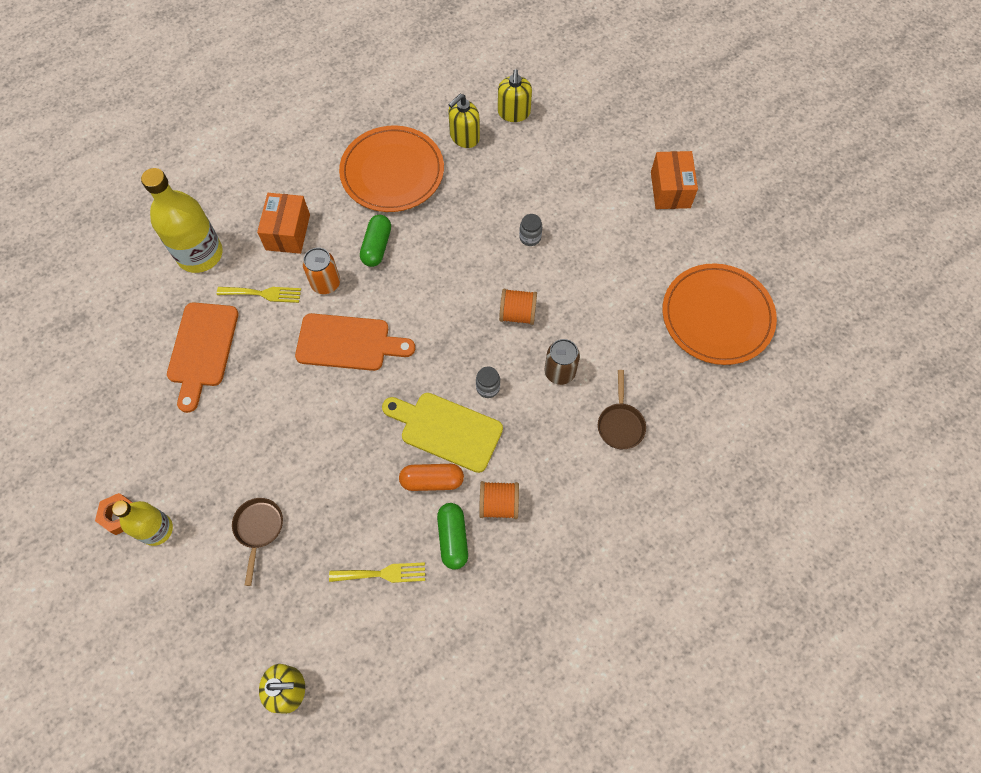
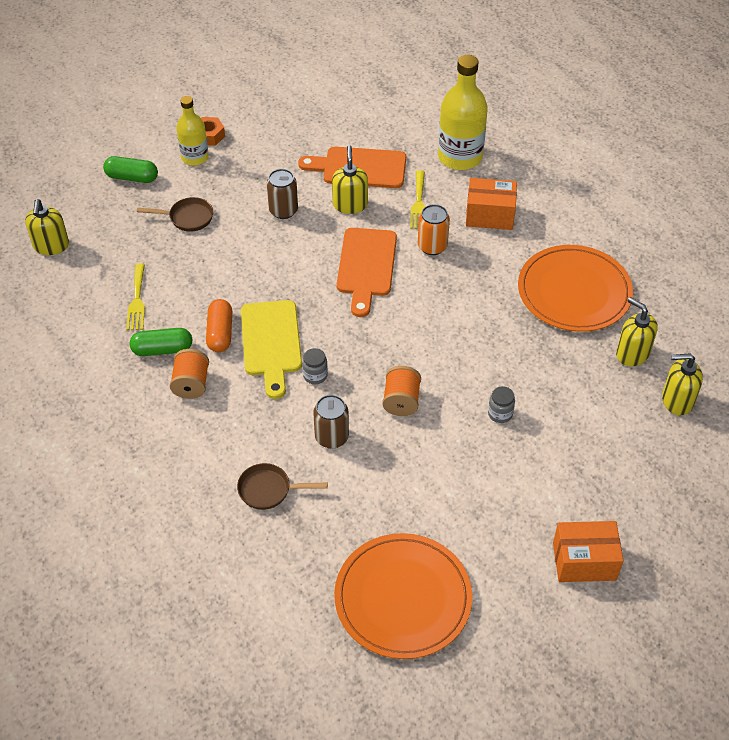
camera: 90 degrees right, 15 degrees down
green capsule [360,215,391,267] -> green capsule moved to [103,156,158,183]
yellow cutting board [382,393,503,473] -> yellow cutting board turned 150 degrees clockwise [241,300,302,399]
none -> brown can [267,169,298,219]
none -> yellow soap dispenser [332,145,368,214]

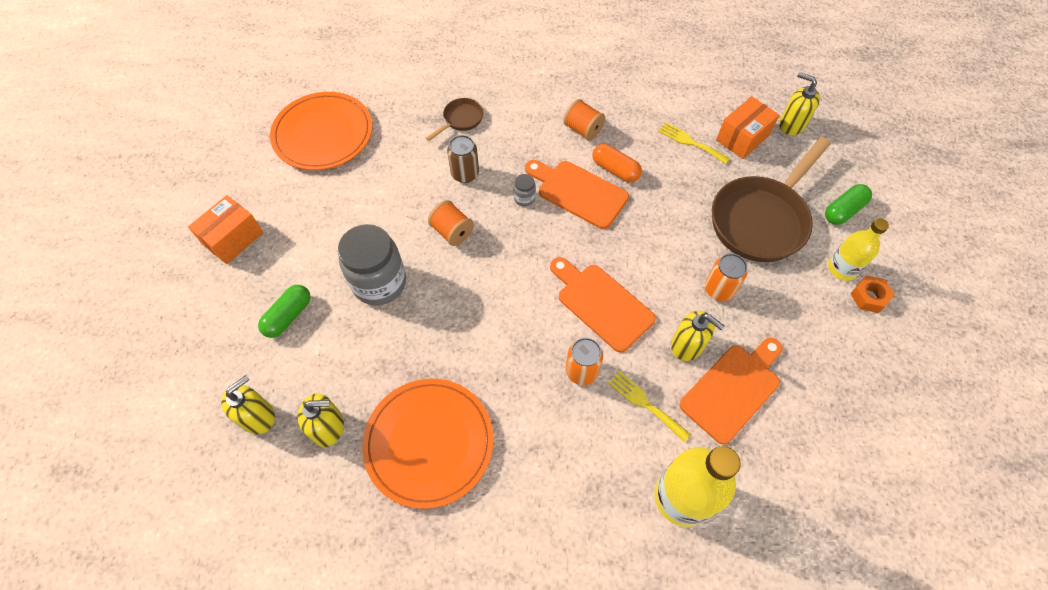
camera: 130 degrees right, 10 degrees up
green capsule [130,328,192,356] -> green capsule moved to [258,285,311,338]
brown pan [137,197,213,232] -> brown pan [712,137,831,262], size x2.21
yellow cutting board [241,300,302,399] -> orange cutting board [525,160,629,229]
brown can [267,169,298,219] -> orange can [705,253,747,301]
orange box [466,178,517,230] -> orange box moved to [716,96,779,159]
grey jar [488,386,515,423] -> grey jar [338,224,406,305], size x2.36

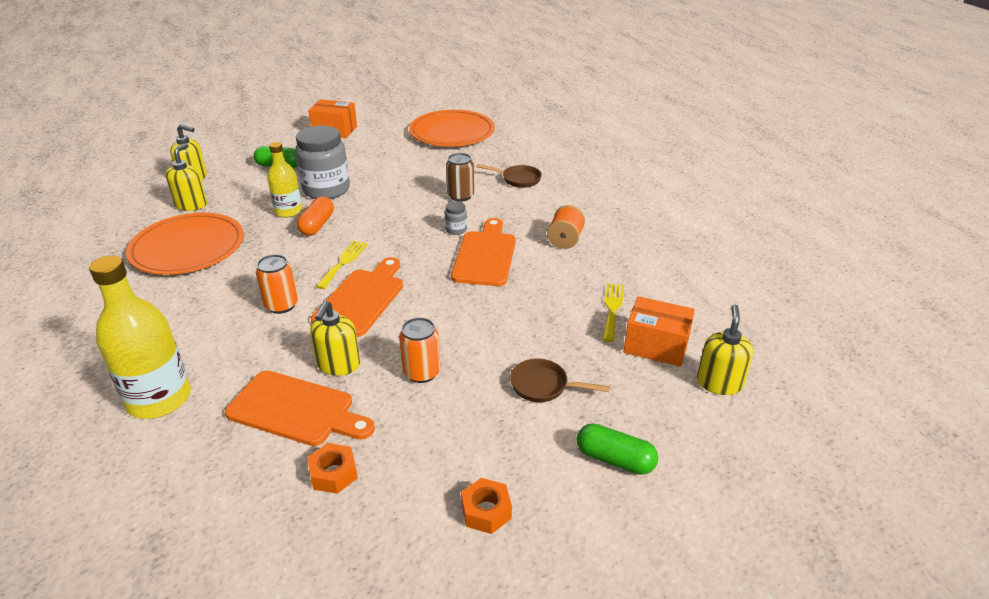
camera: 65 degrees right, 25 degrees down
yellow soap dispenser [298,393,344,447] -> yellow soap dispenser turned 135 degrees counterclockwise [166,143,207,211]
orange spool [428,200,474,246] -> none
orange capsule [592,144,642,182] -> orange capsule moved to [297,197,334,236]
yellow fork [608,371,691,442] -> yellow fork moved to [316,241,368,289]
brown pan [712,137,831,262] -> brown pan [510,359,610,402], size x0.45
yellow bottle [828,218,889,281] -> yellow bottle moved to [267,142,302,218]
none -> orange nut [307,443,358,494]

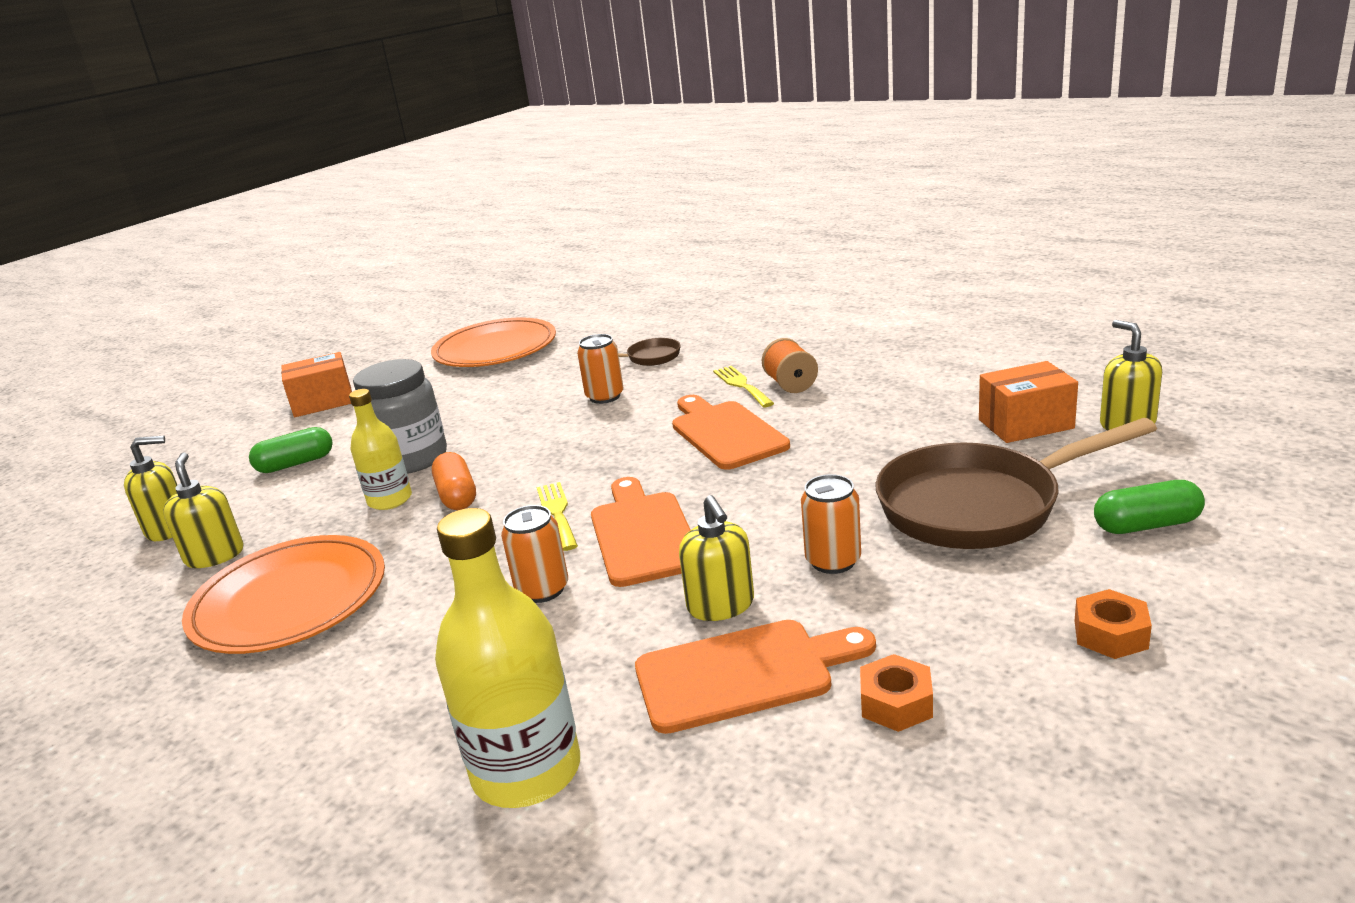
camera: 30 degrees left, 10 degrees down
grey jar [445,201,467,235] -> none
brown can [446,153,474,202] -> orange can [577,334,624,404]
brown pan [510,359,610,402] -> brown pan [875,418,1157,549], size x2.21
yellow fork [602,283,624,342] -> yellow fork moved to [713,366,774,407]

